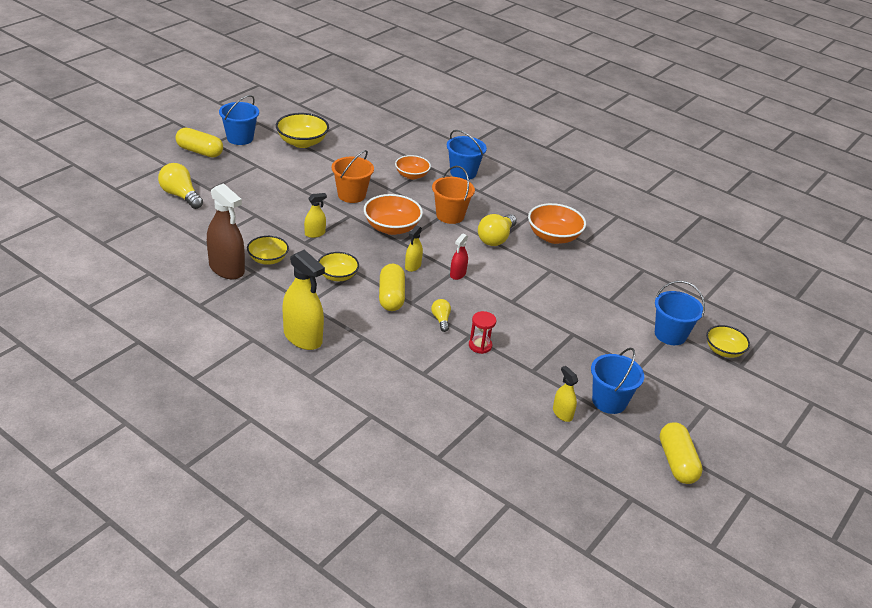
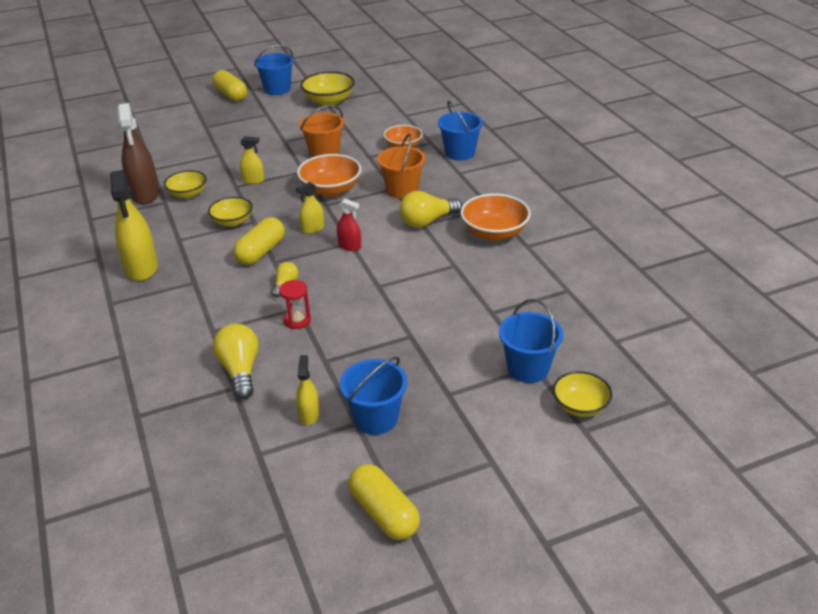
camera: 35 degrees right, 0 degrees up
yellow light bulb [158,163,203,209] -> yellow light bulb moved to [213,324,259,400]
red spray bottle [450,233,468,280] -> red spray bottle turned 120 degrees counterclockwise [337,199,361,251]
yellow capsule [660,422,703,484] -> yellow capsule turned 60 degrees counterclockwise [348,464,420,540]

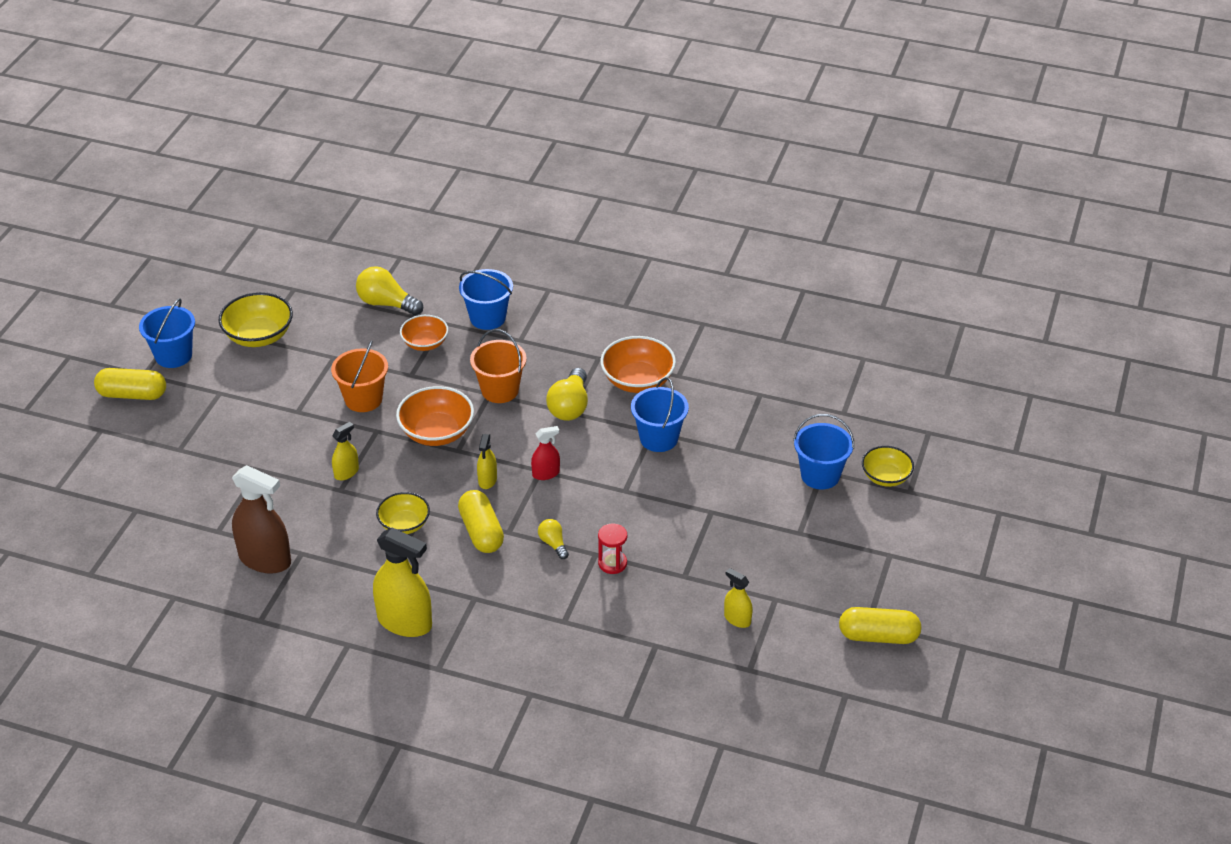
camera: 50 degrees left, 5 degrees up
yellow bowl [164,170,207,199] -> none
yellow light bulb [213,324,259,400] -> yellow light bulb moved to [356,266,423,316]
blue bucket [340,356,408,435] -> blue bucket moved to [631,377,689,452]

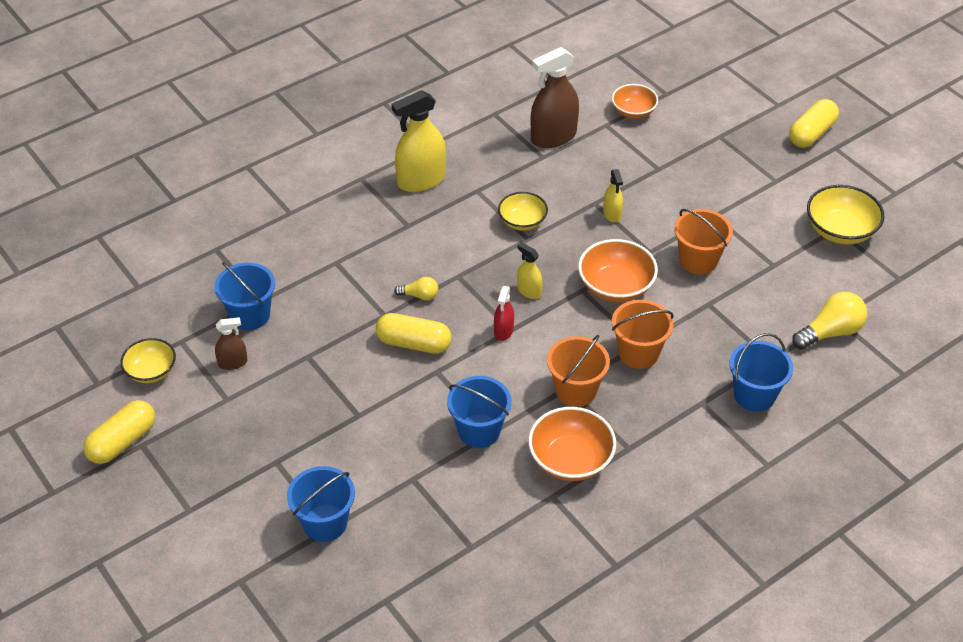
camera: 125 degrees right, 5 degrees up
blue bucket [139,298,195,368] -> blue bucket moved to [215,262,275,330]
orange bowl [400,315,448,351] -> orange bowl moved to [612,84,658,119]
yellow capsule [458,490,504,553] -> yellow capsule moved to [376,313,452,354]
yellow light bulb [546,368,588,421] -> orange bucket [547,335,610,407]
red hourglass [598,523,627,574] -> none
yellow spray bottle [724,568,753,628] -> brown spray bottle [215,317,247,370]
yellow bowl [862,446,914,487] -> yellow bowl moved to [121,338,176,383]

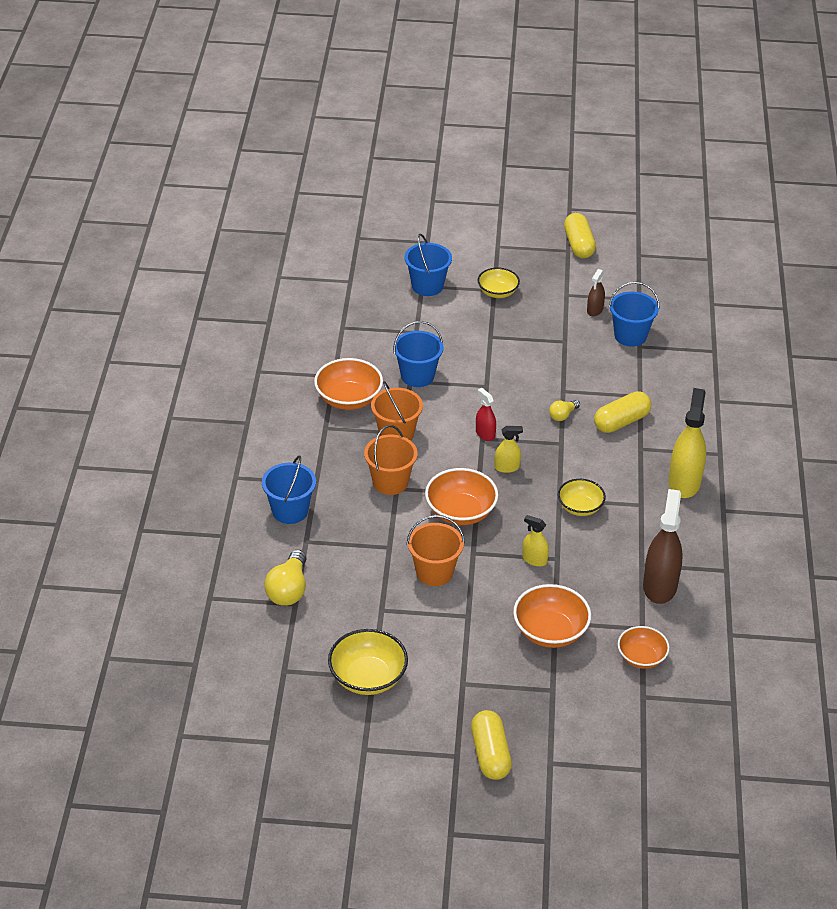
camera: 130 degrees right, 5 degrees down
yellow bowl [121,338,176,383] -> yellow bowl moved to [478,268,520,298]
yellow capsule [376,313,452,354] -> yellow capsule moved to [594,391,651,433]
none -> orange bowl [513,584,591,648]

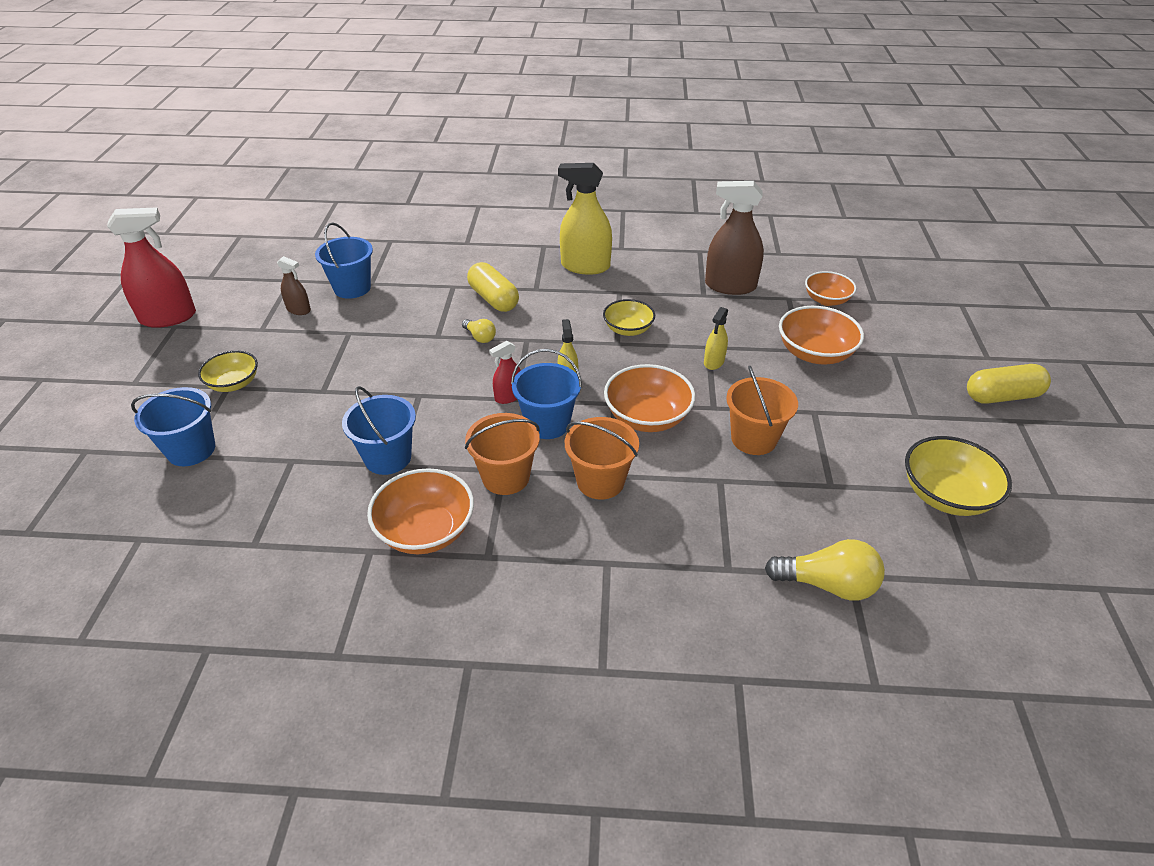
camera: 90 degrees left, 0 degrees up
blue bucket [262,455,316,524] -> blue bucket moved to [511,349,582,439]
yellow capsule [564,213,596,258] -> red spray bottle [107,207,196,328]

